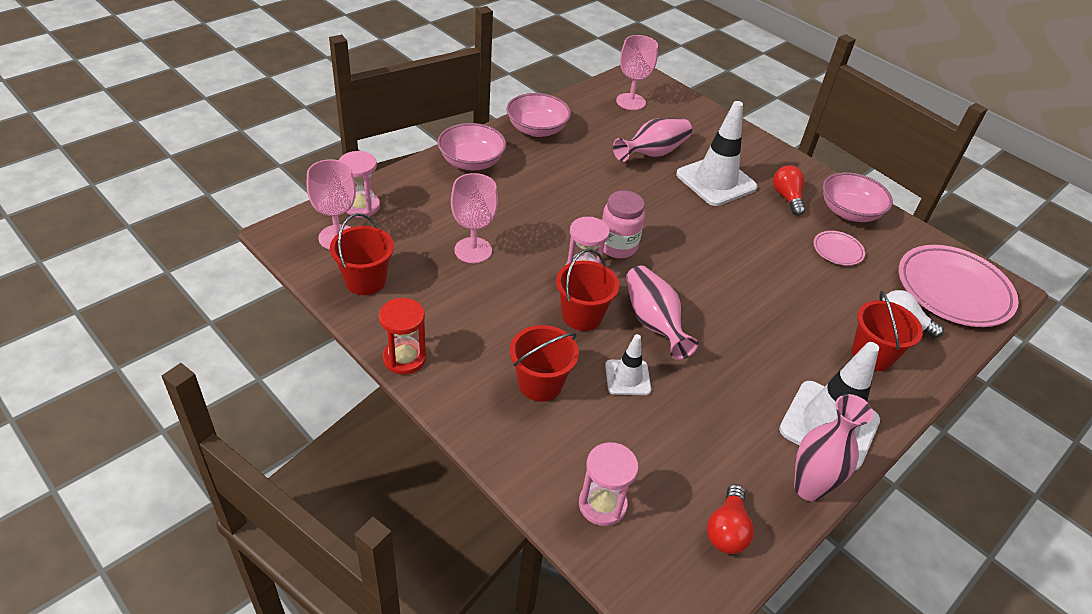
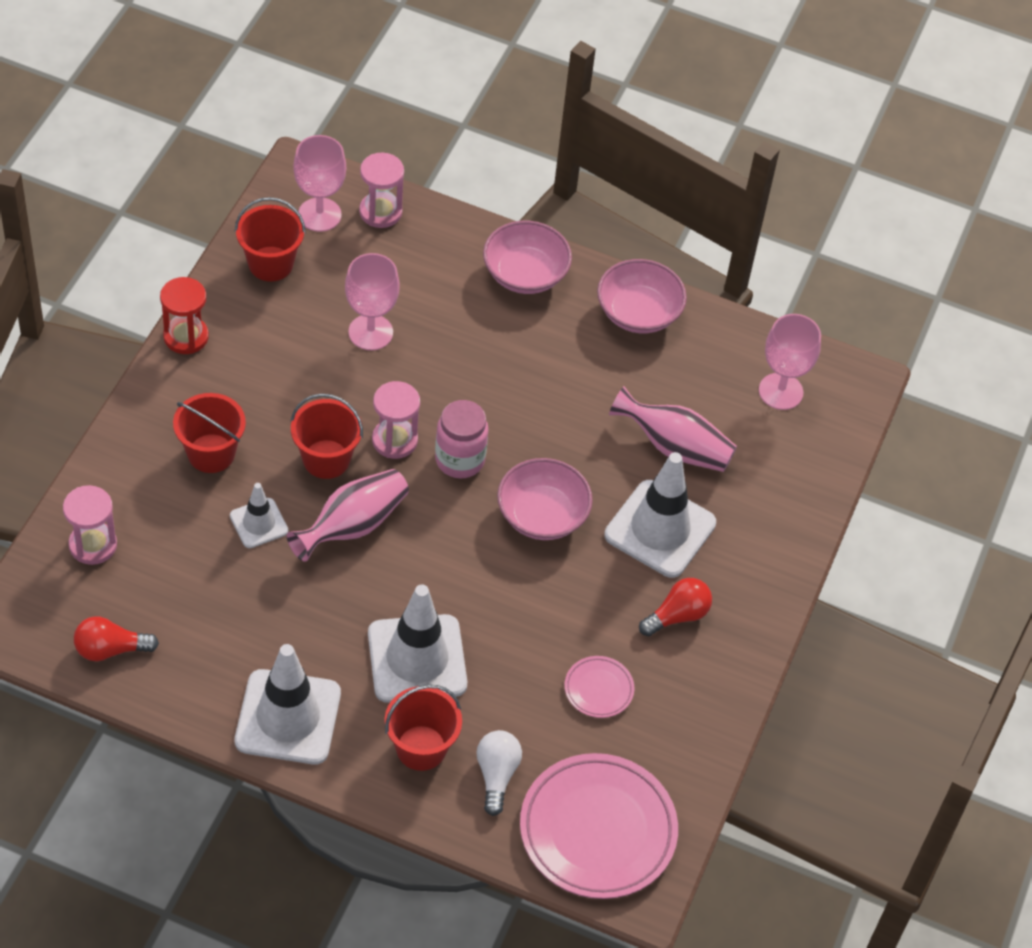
camera: 65 degrees right, 10 degrees up
pink vase [794,394,873,501] -> none
pink bowl [823,172,893,222] -> pink bowl moved to [497,458,593,540]
none -> white traffic cone [368,585,467,703]

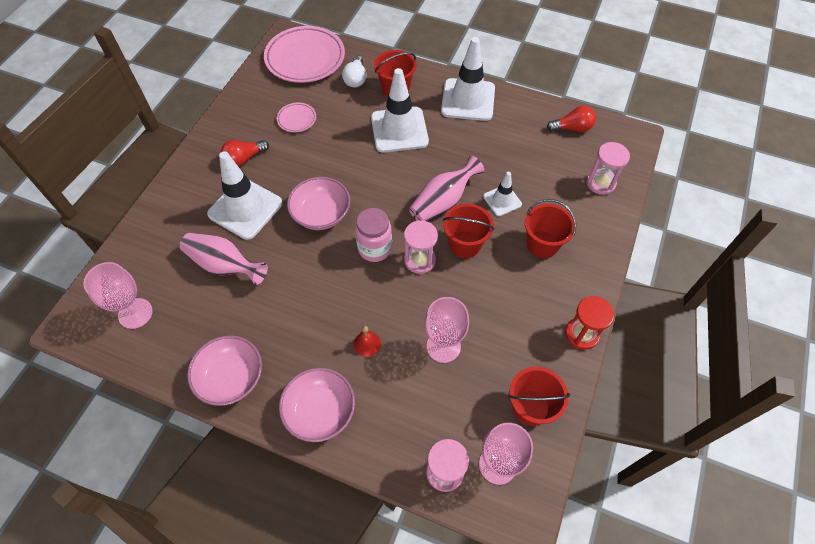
camera: 175 degrees left, 5 degrees up
none -> red bell [354,326,381,357]

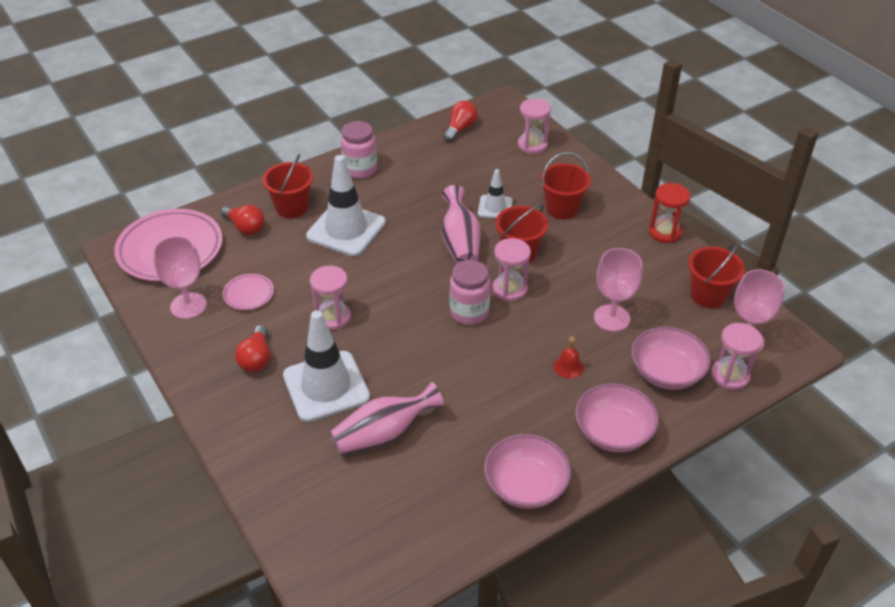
camera: 55 degrees left, 15 degrees down
pink goblet [83,262,153,329] -> pink goblet moved to [153,236,207,319]
pink bowl [287,177,350,230] -> pink bowl moved to [632,326,711,390]
white light bulb [342,55,366,88] -> red light bulb [221,205,265,235]
white traffic cone [441,37,495,121] -> pink jar [341,121,377,179]
none -> pink hourglass [310,266,351,330]

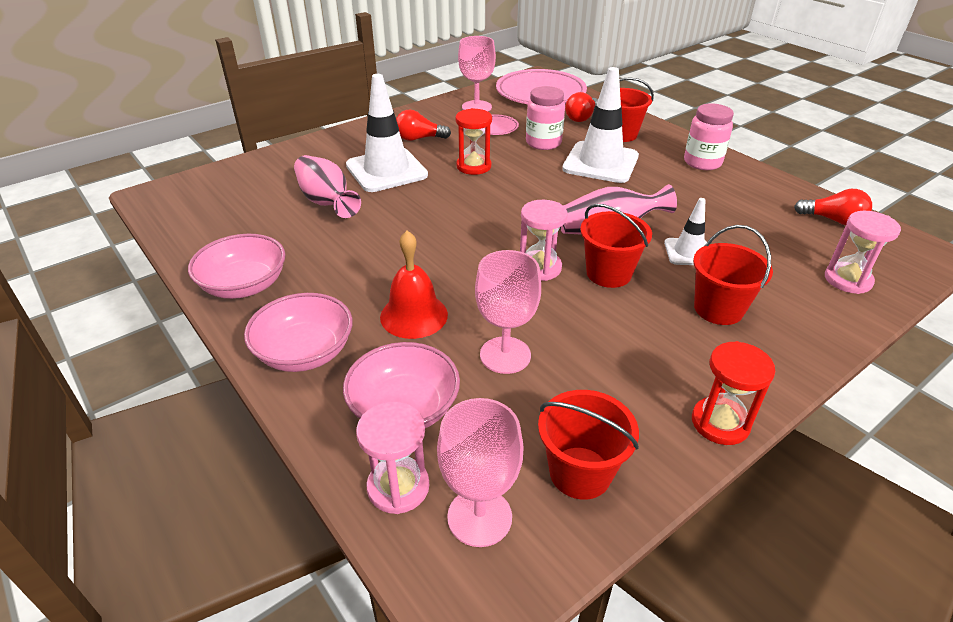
camera: 85 degrees right, 5 degrees down
pink hourglass [310,266,351,330] -> red hourglass [455,108,492,175]
pink jar [450,260,490,325] -> pink jar moved to [526,86,565,150]
red bell [554,336,584,379] -> red bell [380,231,448,339], size x1.78

